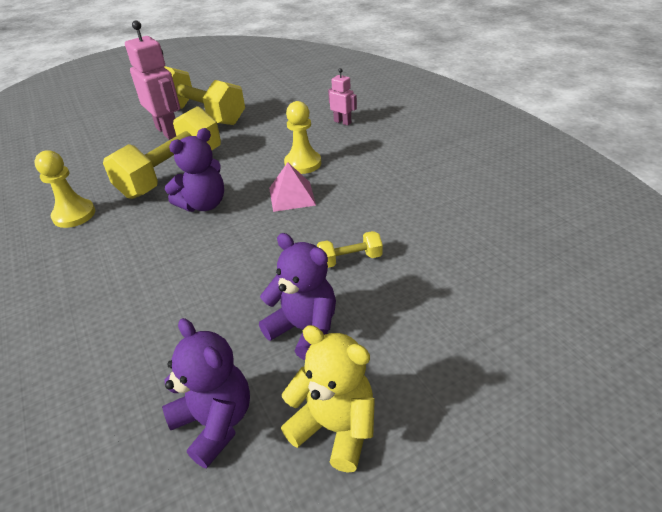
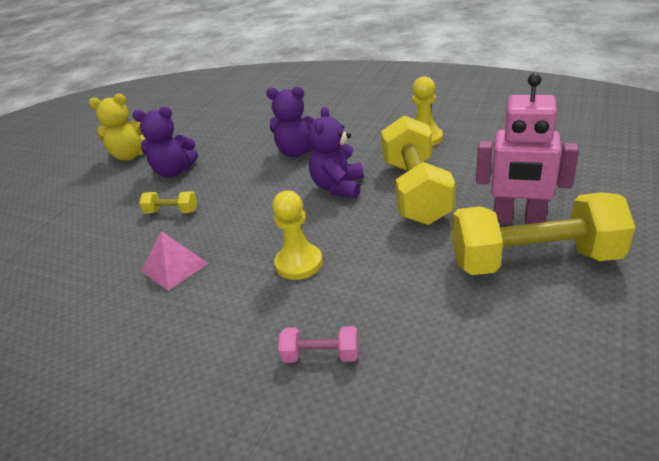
camera: 145 degrees right, 5 degrees down
purple teddy bear [162,318,250,469] -> purple teddy bear moved to [266,87,315,157]
pink pyramid [269,162,316,212] -> pink pyramid moved to [141,231,209,291]
yellow dumbbell [317,231,383,268] -> yellow dumbbell turned 60 degrees clockwise [139,191,197,213]
pink robot [328,68,357,126] -> pink dumbbell [278,326,359,363]

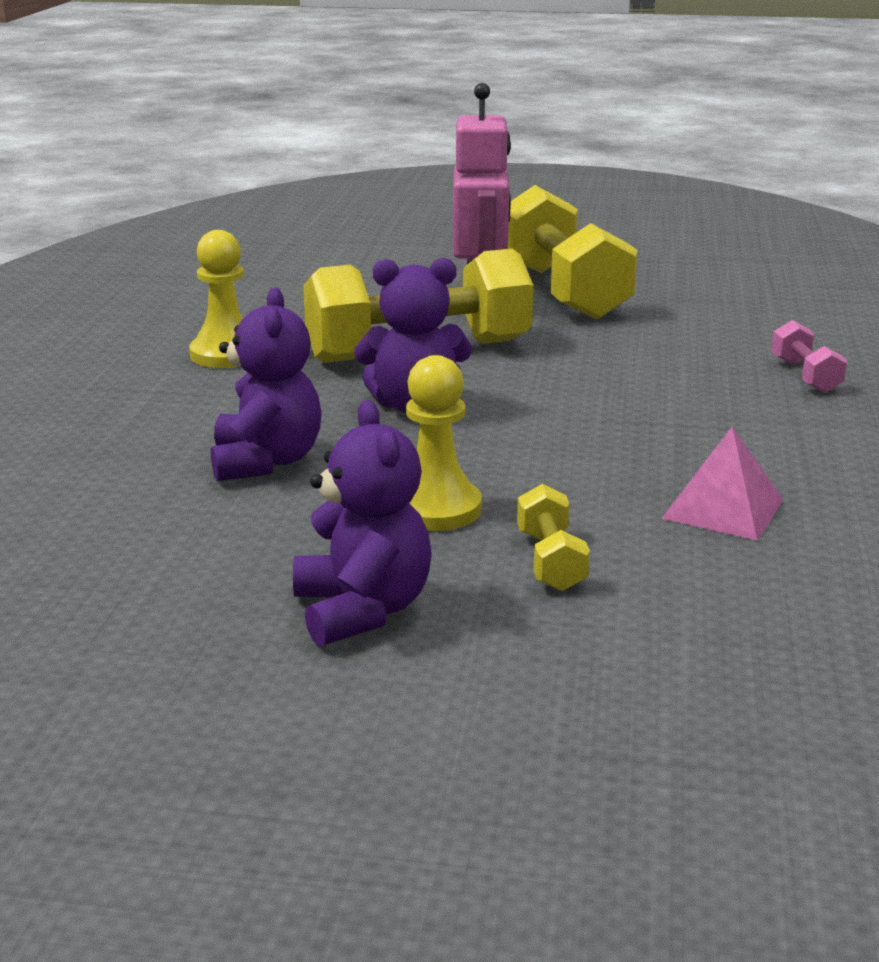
camera: 110 degrees left, 10 degrees down
yellow teddy bear [89,94,146,161] -> none
yellow pawn [272,191,323,280] -> yellow pawn moved to [406,355,482,531]

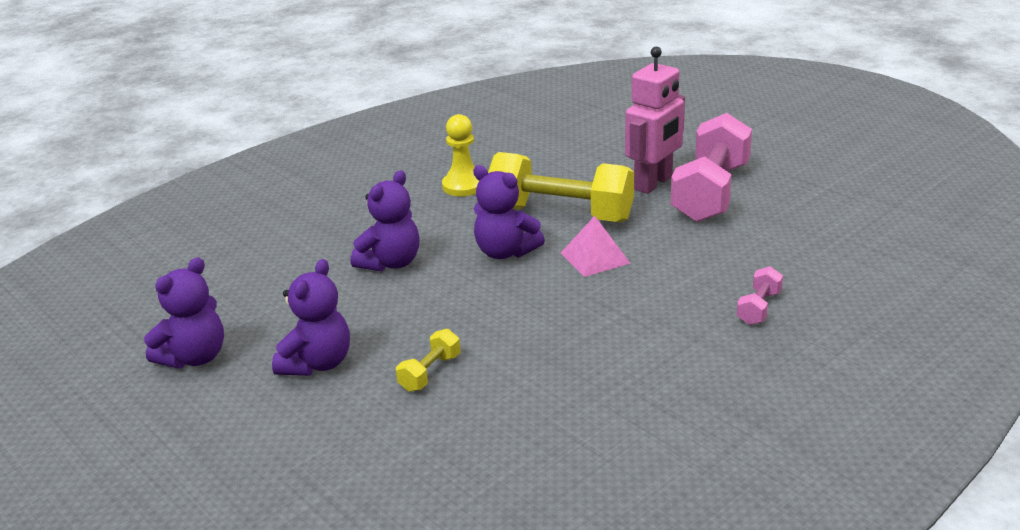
camera: 40 degrees right, 5 degrees up
yellow pawn [406,355,482,531] -> none
yellow dumbbell [508,185,638,320] -> pink dumbbell [671,113,752,222]
pink pyramid [661,427,784,541] -> pink pyramid moved to [561,216,630,277]
none -> purple teddy bear [144,257,224,368]

